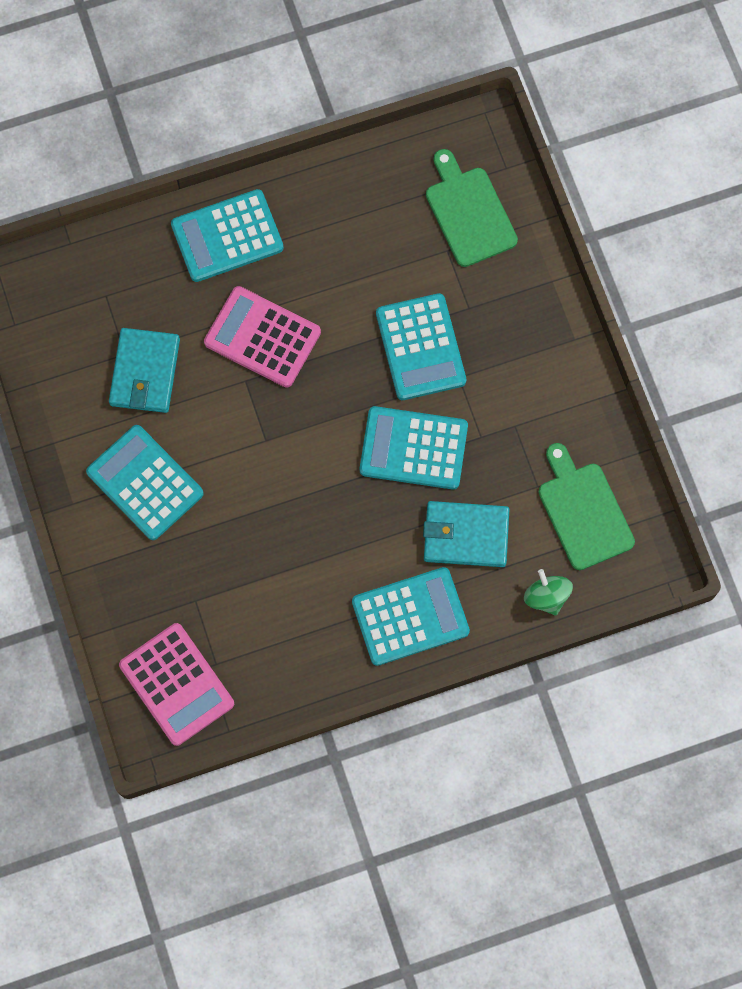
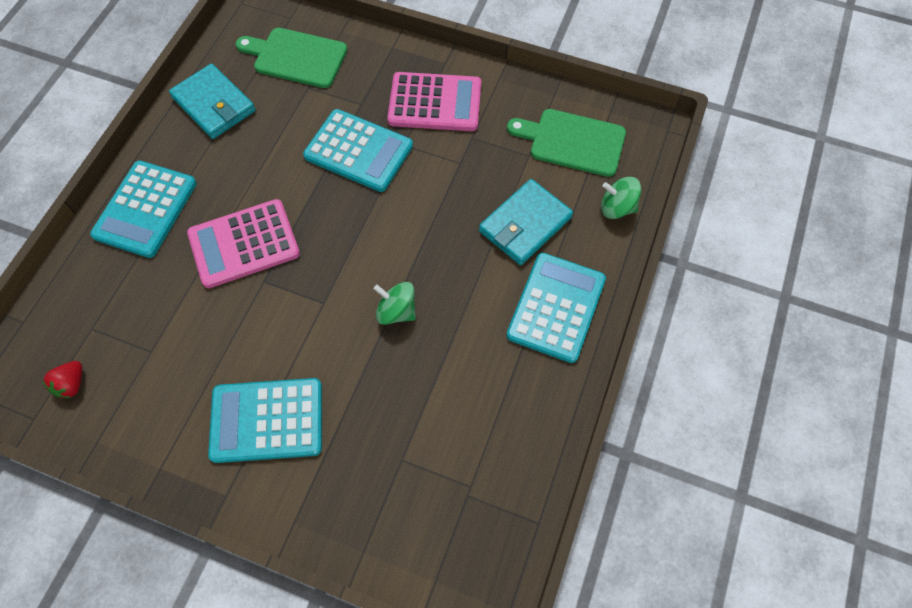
camera: 50 degrees left, 10 degrees down
turquoise wallet [109,328,180,413] -> turquoise wallet moved to [169,64,255,139]
pink calculator [119,623,234,746] -> pink calculator moved to [387,72,481,131]
turquoise calculator [360,406,468,489] -> none
none -> red strawberry [43,361,82,398]
none -> green spinning top [373,282,416,325]

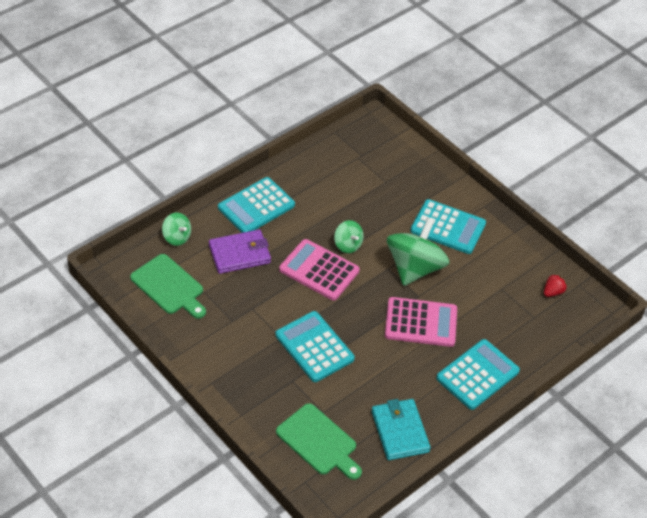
camera: 155 degrees left, 15 degrees down
pink calculator [387,72,481,131] -> pink calculator moved to [279,239,360,300]
turquoise wallet [479,179,573,265] -> purple wallet [209,229,271,274]
none -> green spinning top [387,217,449,286]

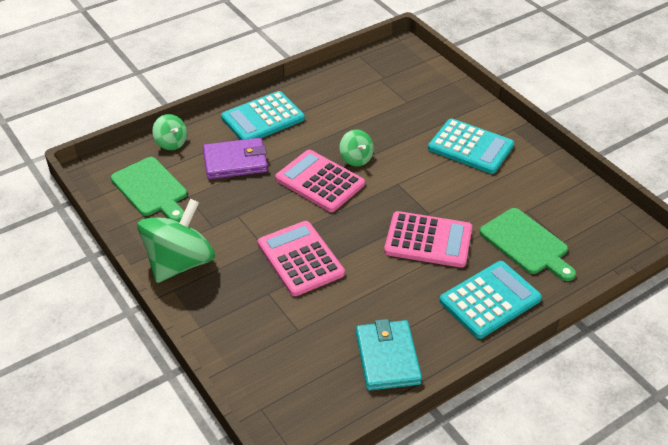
camera: 10 degrees right, 5 degrees down
turquoise calculator [275,311,355,382] -> pink calculator [258,221,345,296]
green cutting board [276,403,362,480] -> green cutting board moved to [480,208,576,281]
green spinning top [387,217,449,286] -> green spinning top moved to [137,199,215,283]
red strawberry [544,274,567,297] -> none

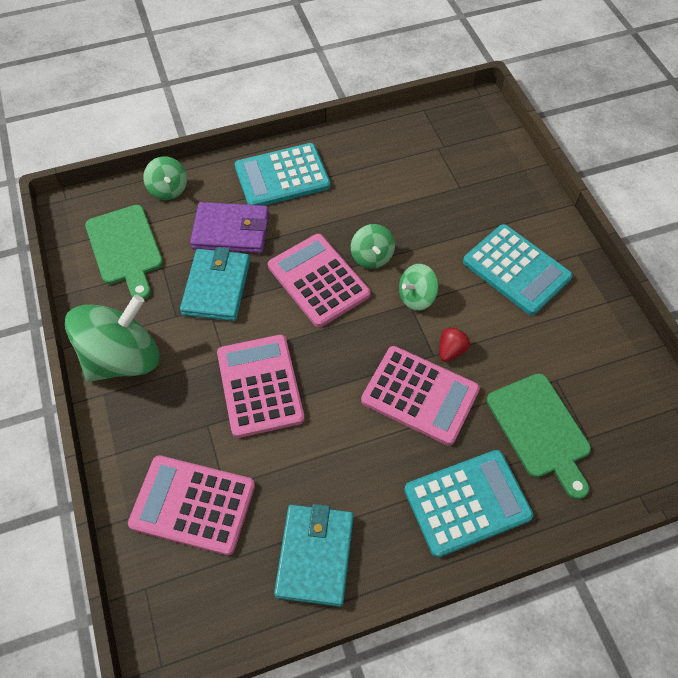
camera: 15 degrees right, 15 degrees up
none -> pink calculator [128,455,255,555]
none -> turquoise wallet [180,247,250,321]
none -> green spinning top [399,264,439,311]
none -> red strawberry [440,327,470,362]

